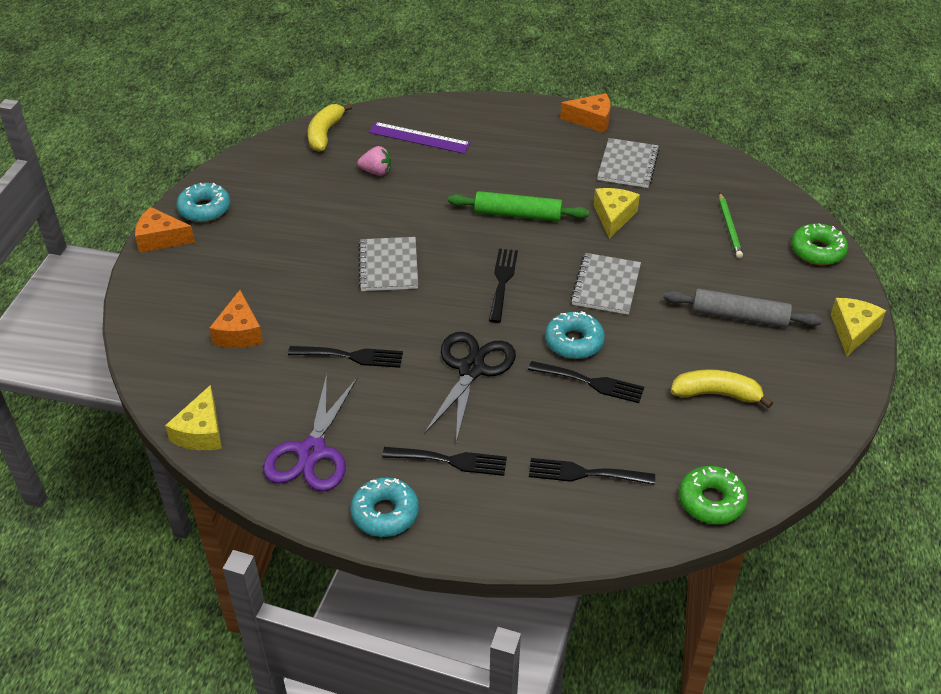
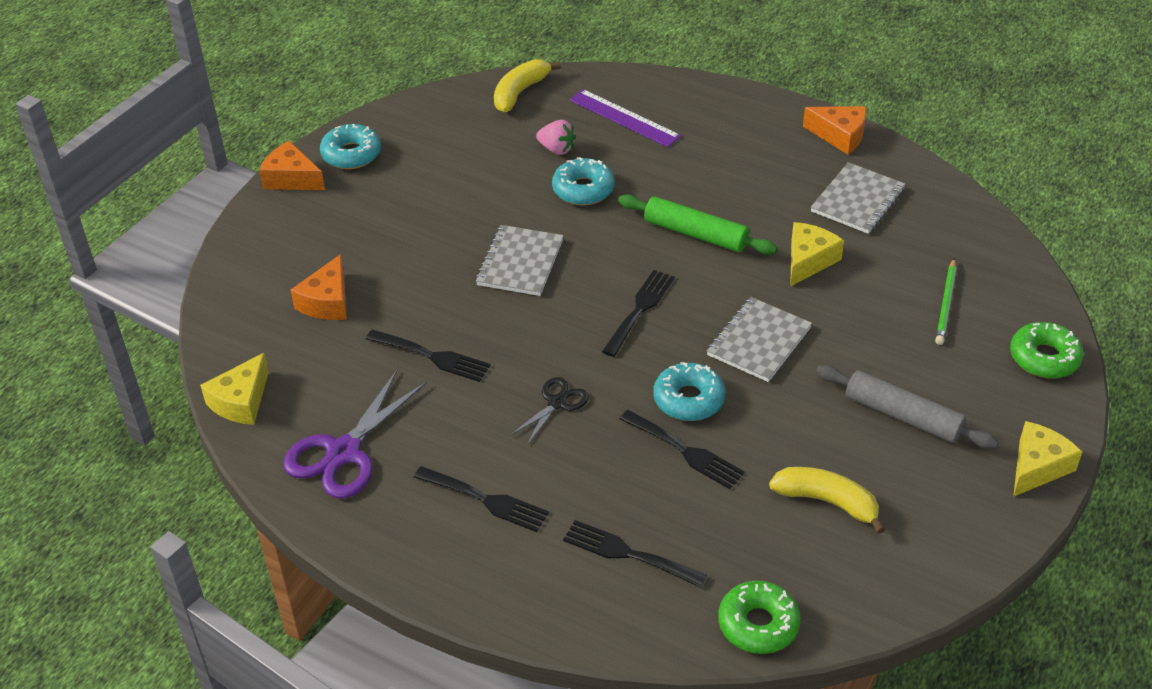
camera: 20 degrees right, 0 degrees up
turquoise donut [350,478,419,537] -> turquoise donut moved to [552,157,615,205]
black scissors [424,332,516,442] -> black scissors [511,377,589,445], size x0.55

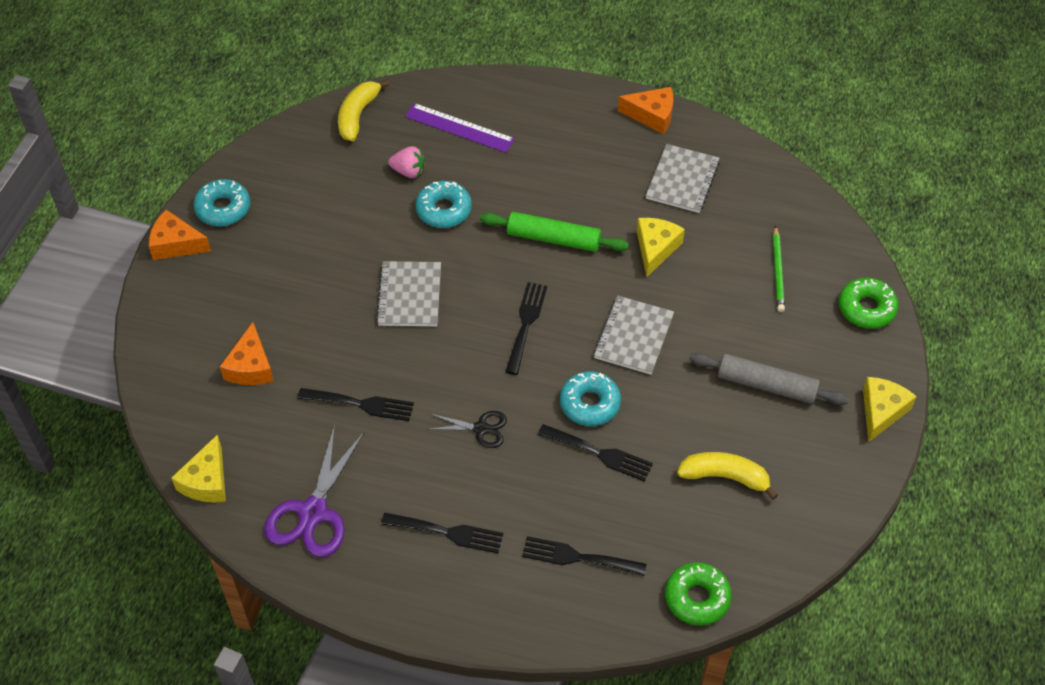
camera: 15 degrees left, 10 degrees up
black scissors [511,377,589,445] -> black scissors turned 75 degrees clockwise [426,411,507,448]

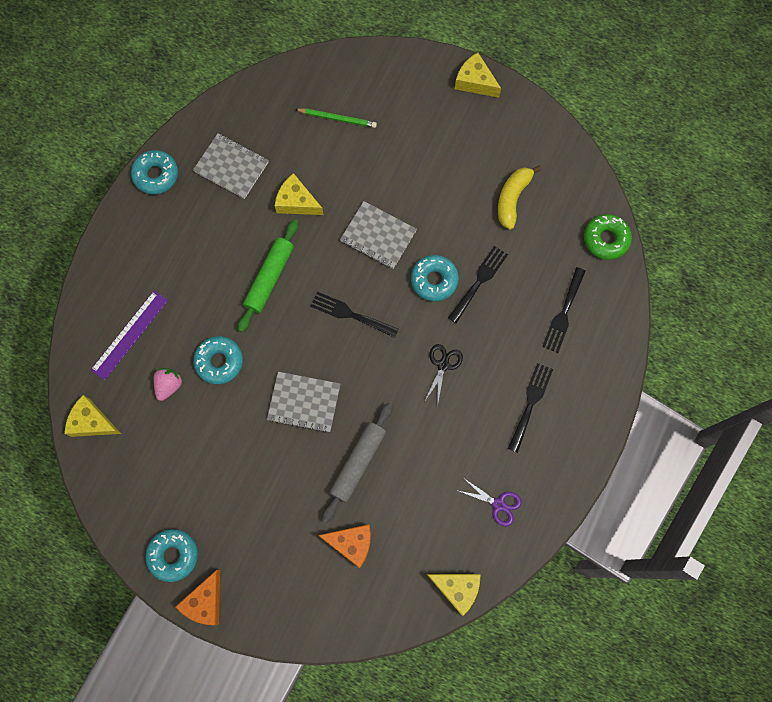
camera: 80 degrees left, 20 degrees up
purple scissors [264,424,365,557] -> purple scissors [456,479,522,526], size x0.55
black fork [298,388,414,421] -> none
yellow banana [338,79,390,141] -> yellow cheese [64,395,121,437]
orange cheese [618,87,673,134] -> turquoise donut [131,150,178,194]
grey rolling pin [689,352,849,405] -> grey rolling pin moved to [322,403,393,523]
green donut [839,278,898,329] -> none

